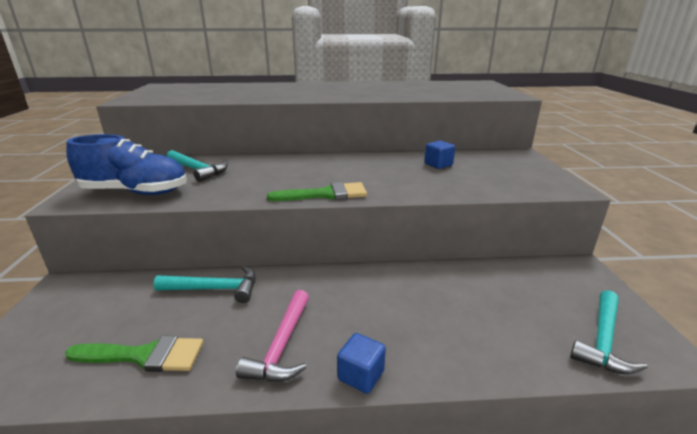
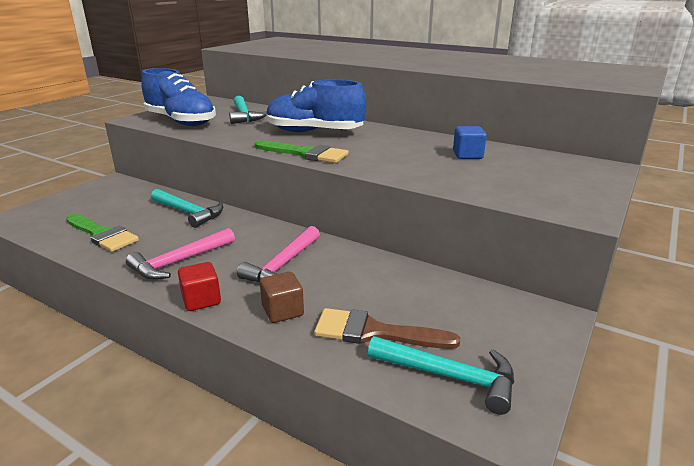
camera: 35 degrees right, 0 degrees up
blue cube [337,333,386,394] -> red cube [178,262,221,311]
turquoise hammer [570,290,647,374] -> turquoise hammer turned 135 degrees counterclockwise [368,336,514,415]
none -> pink hammer [237,226,320,282]
none -> brown cube [260,272,304,323]
none -> blue shoe [266,80,366,132]
none -> brown brush [314,308,460,349]

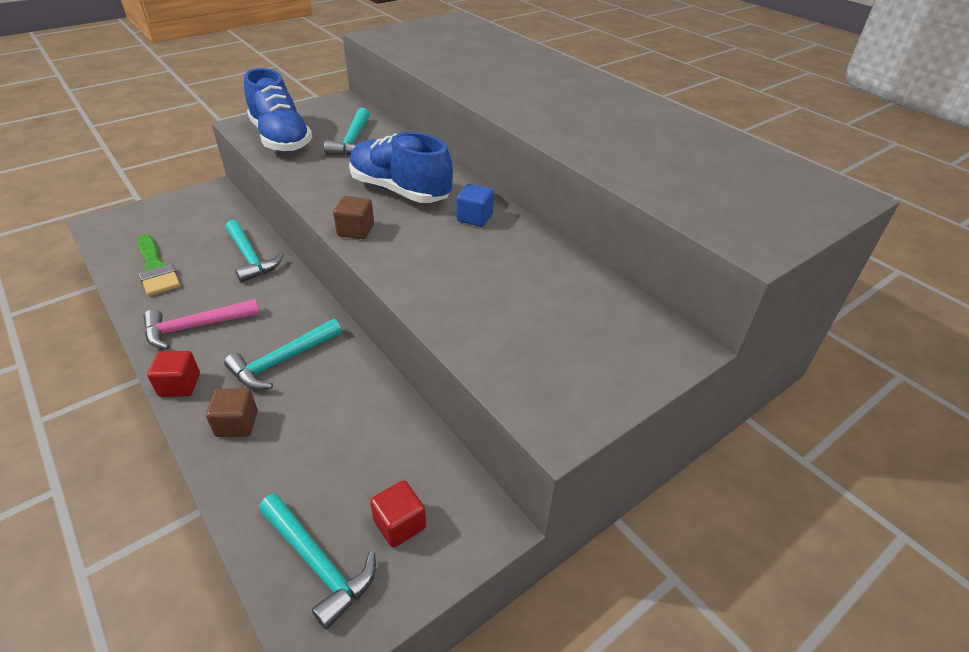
camera: 20 degrees right, 15 degrees up
pink hammer [237,226,320,282] -> turquoise hammer [224,319,342,390]
green brush [255,140,349,163] -> brown cube [333,196,374,239]
brown brush [314,308,460,349] -> none
blue cube [453,126,487,159] -> blue cube moved to [456,184,494,227]
none -> red cube [370,480,426,548]

